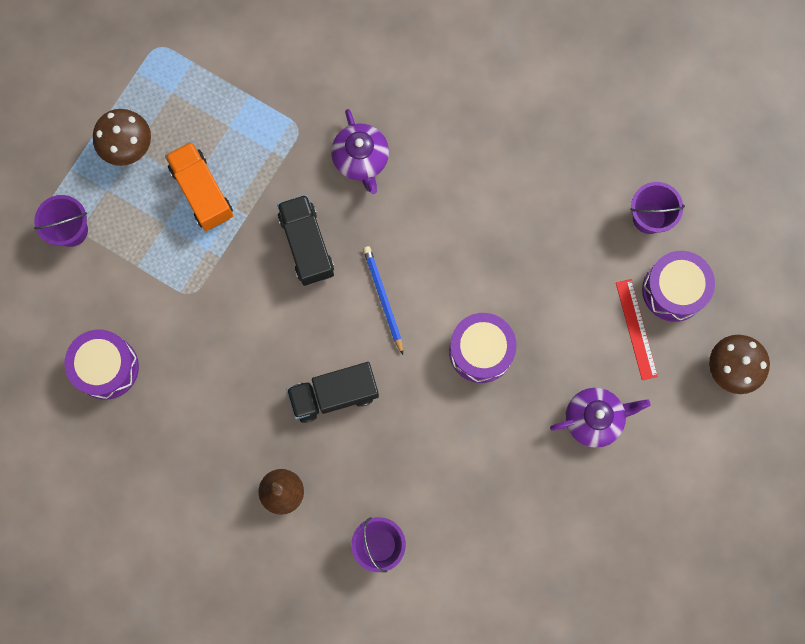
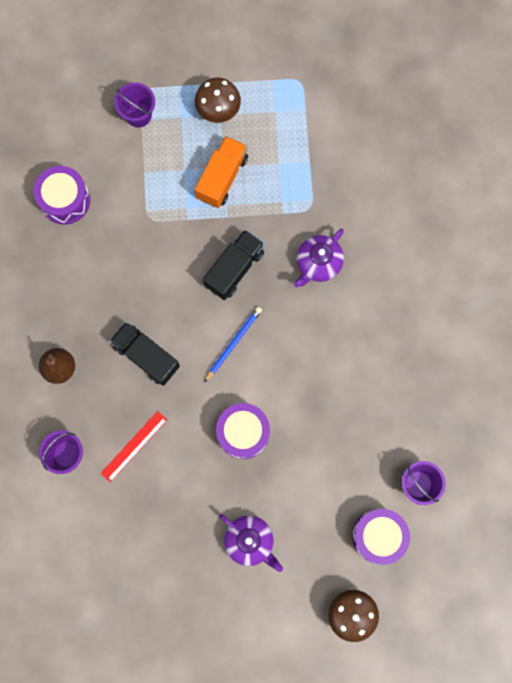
camera: 55 degrees right, 0 degrees up
red ruler [616,279,658,380] -> red ruler moved to [101,411,167,482]

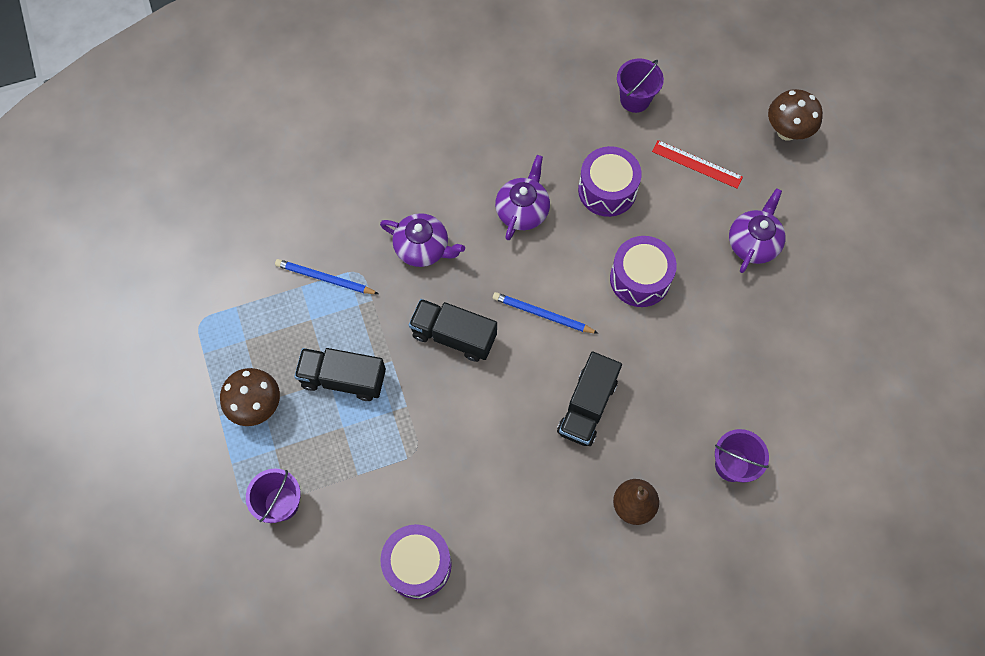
camera: 105 degrees left, 10 degrees down
red ruler [101,411,167,482] -> red ruler moved to [652,140,743,189]
orange truck [195,136,248,208] -> black truck [294,348,386,401]
purple drum [352,509,410,565] -> purple drum moved to [578,146,642,217]
none -> blue pencil [275,259,379,294]
none -> purple teapot [495,155,550,240]

